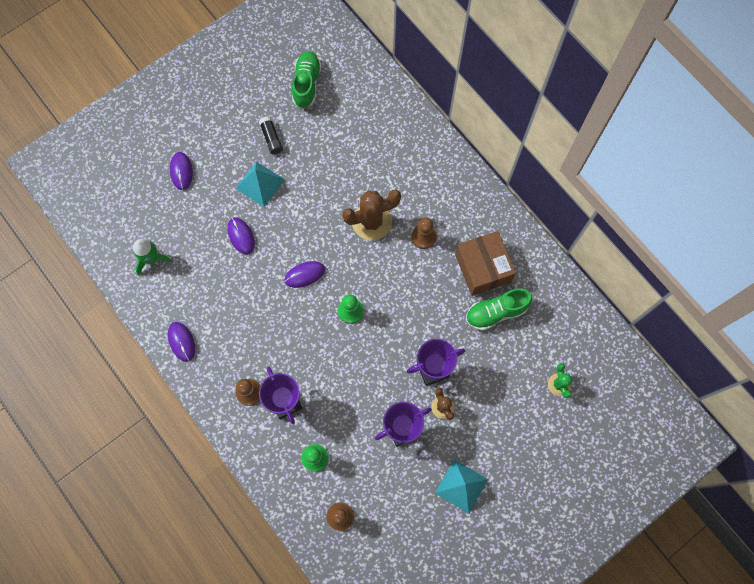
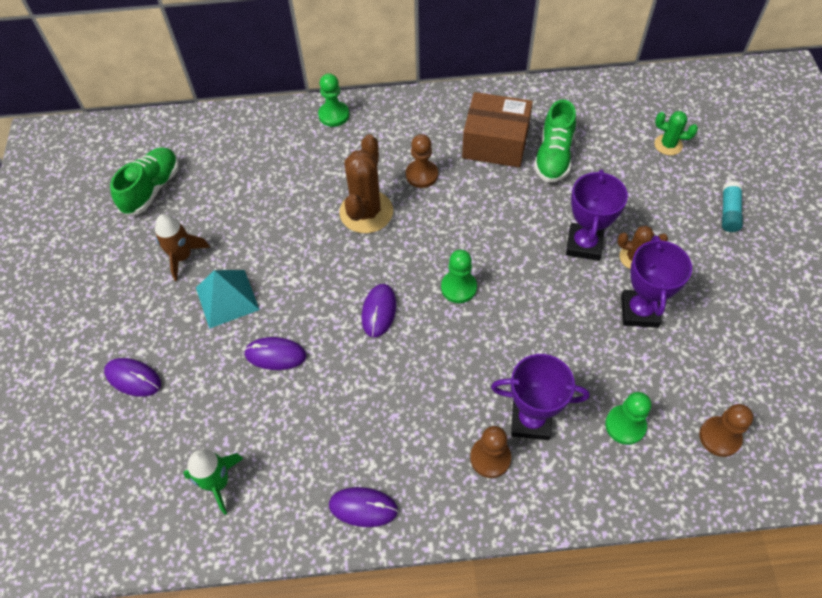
camera: 55 degrees left, 15 degrees down
black glue stick [259,116,283,154] -> brown rocket [155,214,210,281]
green shoe [292,51,322,109] -> green shoe turned 75 degrees clockwise [110,147,179,215]
turquoise pyramid [435,459,488,514] -> none
none -> green pawn [318,73,349,127]
none -> turquoise glue stick [722,181,743,232]

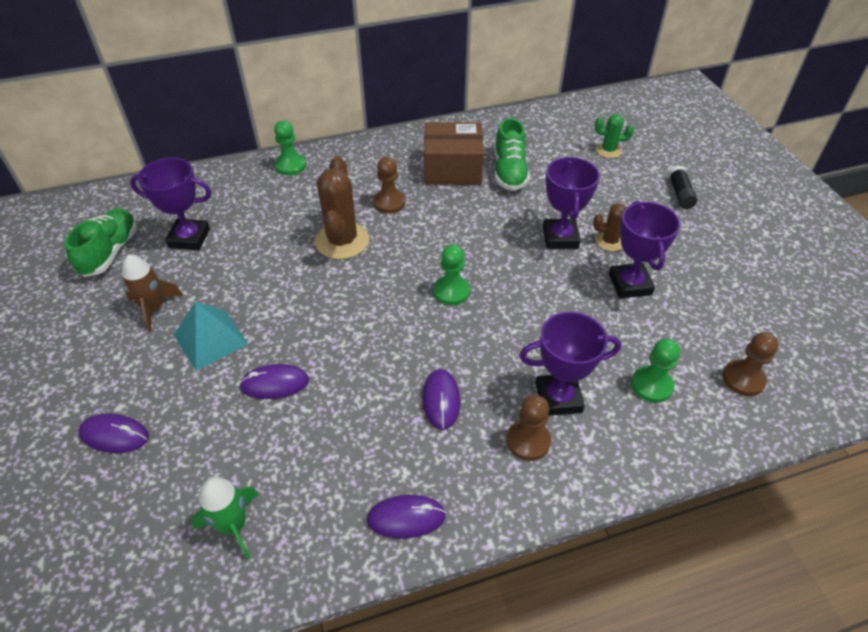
camera: 15 degrees left, 10 degrees down
purple mouse [362,284,396,338] -> purple mouse moved to [422,369,460,430]
turquoise glue stick [722,181,743,232] -> black glue stick [668,166,698,209]
none -> purple trophy [130,158,211,250]

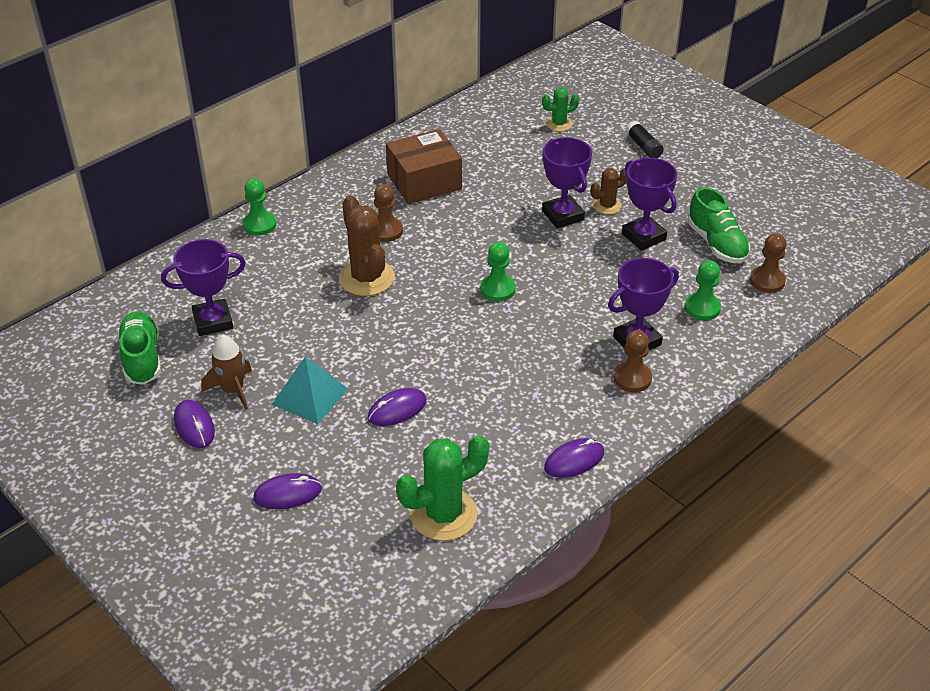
camera: 25 degrees left, 5 degrees down
green rocket [191,477,258,559] -> green cactus [396,435,489,541]
purple mouse [422,369,460,430] -> purple mouse moved to [174,400,215,448]
green shoe [495,118,530,191] -> green shoe moved to [688,187,750,263]

